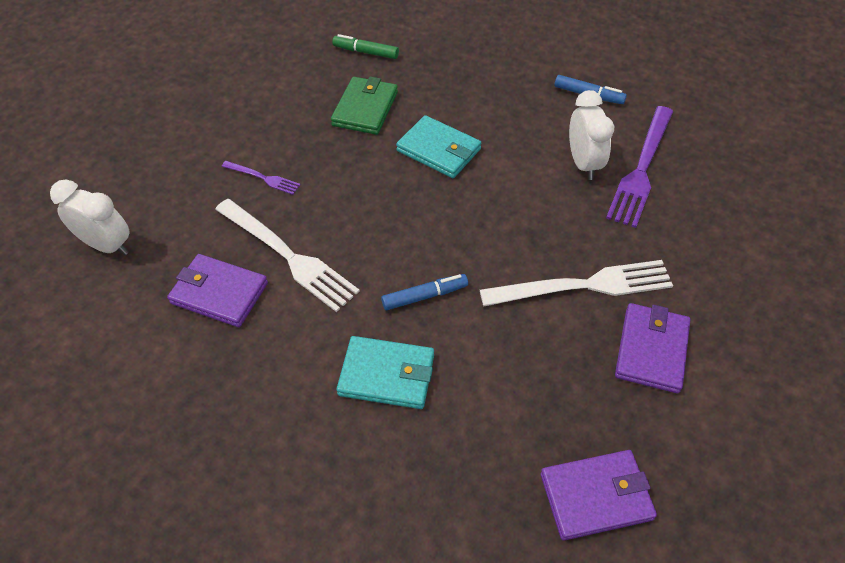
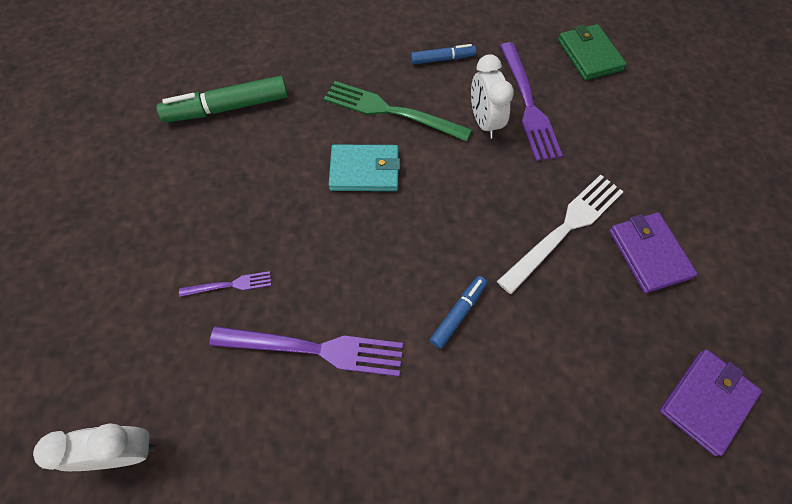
camera: 35 degrees left, 10 degrees up
purple wallet [167,254,268,327] -> none
white fork [215,199,360,312] -> purple fork [209,326,403,376]
green wallet [331,76,398,135] -> green wallet moved to [558,24,627,80]
green marker [332,34,399,59] -> green marker [157,76,288,123], size x1.80
turquoise wallet [337,336,434,409] -> none
white clock [569,90,614,180] -> white clock turned 150 degrees counterclockwise [471,54,514,139]
none -> green fork [324,81,472,142]

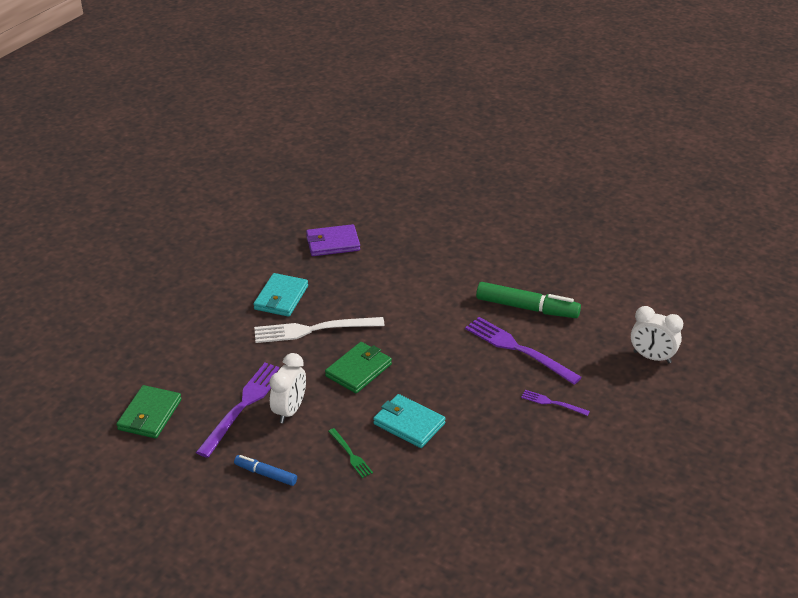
camera: 145 degrees left, 25 degrees down
green marker [157,76,288,123] -> green marker moved to [476,282,581,318]
green fork [324,81,472,142] -> green fork [328,428,373,478], size x0.50
blue marker [430,276,487,349] -> none
purple wallet [609,213,698,293] -> turquoise wallet [253,273,308,317]
none -> green wallet [325,342,392,393]

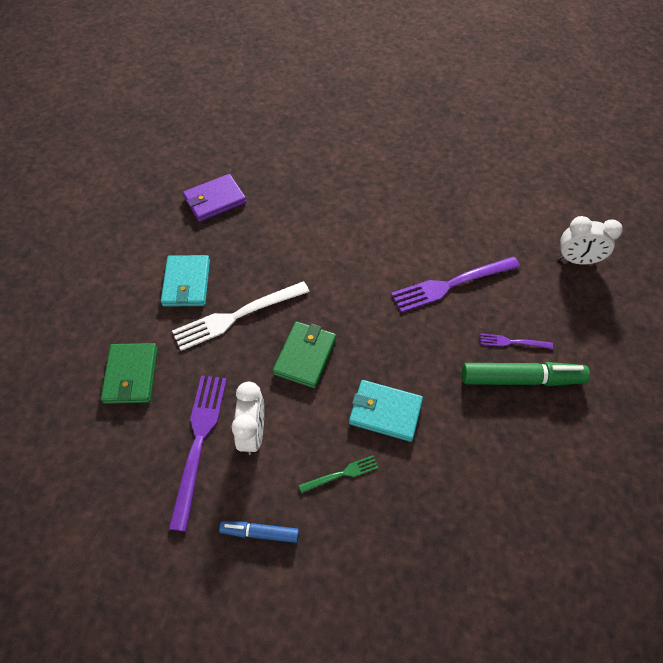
camera: 20 degrees left, 20 degrees up
green wallet [116,385,182,439] -> green wallet moved to [101,343,158,404]
green fork [328,428,373,478] -> green fork turned 60 degrees counterclockwise [299,455,378,493]
purple fork [465,317,582,385] -> purple fork turned 45 degrees counterclockwise [391,257,520,312]
green marker [476,282,581,318] -> green marker moved to [462,362,590,386]

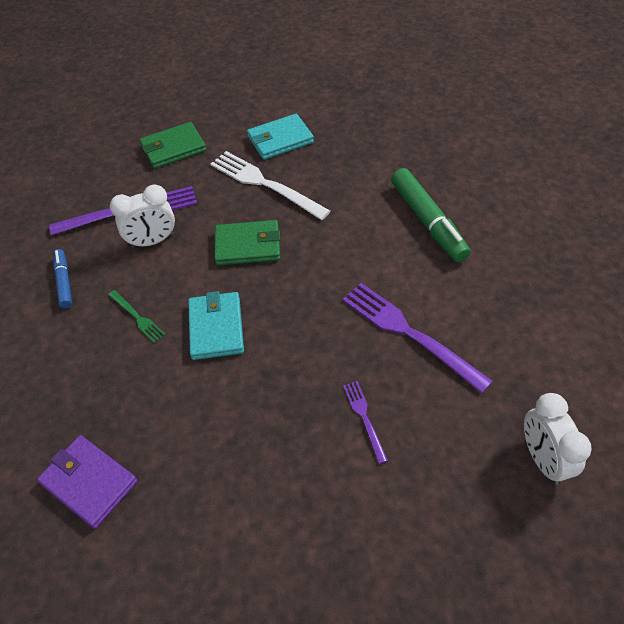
camera: 70 degrees right, 5 degrees down
purple wallet [183,174,247,222] -> purple wallet moved to [37,435,138,529]
green marker [462,362,590,386] -> green marker moved to [391,168,471,262]

